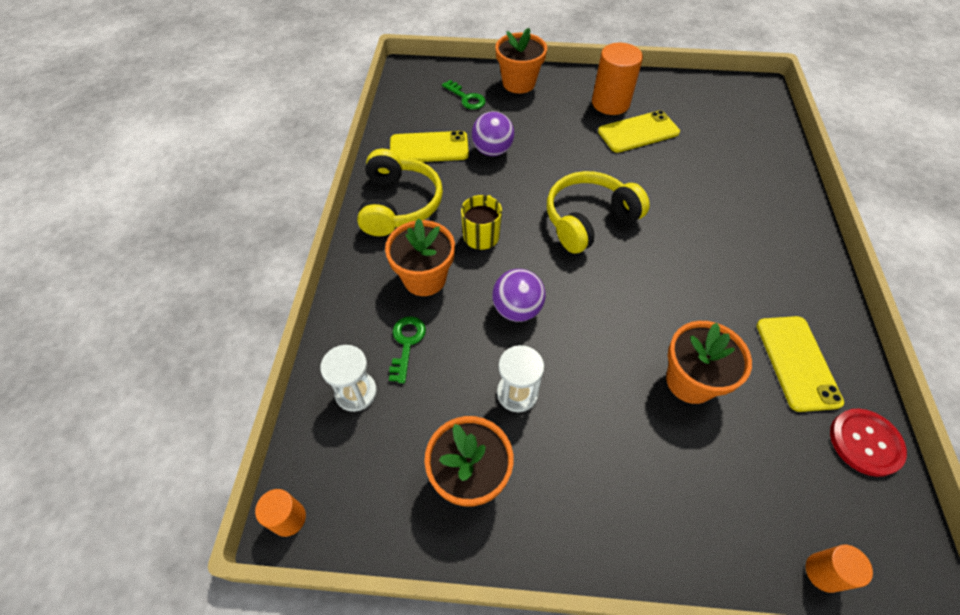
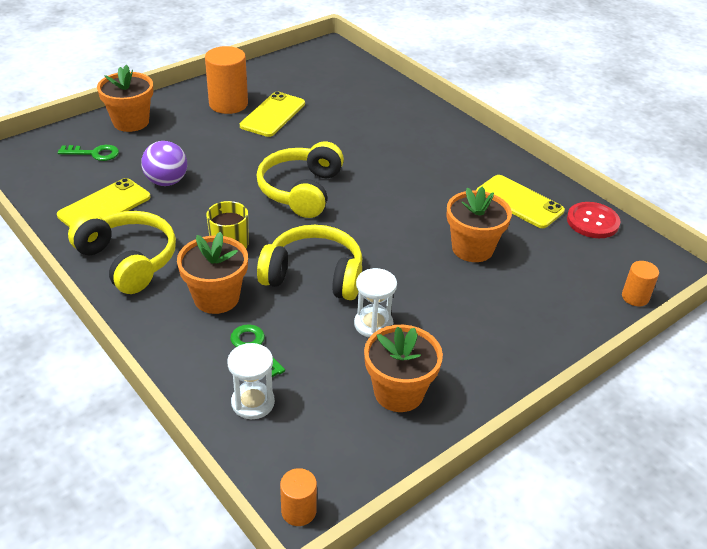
camera: 45 degrees left, 15 degrees down
purple ball [492,269,546,322] -> yellow headphones [257,225,362,300]

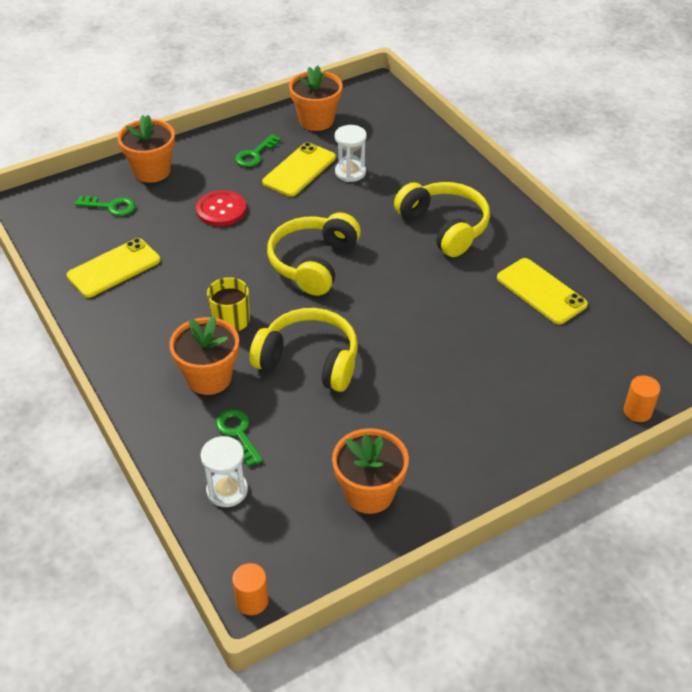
camera: 10 degrees right, 5 degrees up
yellow headphones [68,211,176,294] -> yellow headphones moved to [394,182,490,257]
purple ball [141,141,187,186] -> none
orange cylinder [205,46,248,114] -> green key [235,134,281,167]
white hourglass [354,268,397,338] -> white hourglass moved to [335,125,367,182]
orange flower pot [447,187,512,262] -> orange flower pot moved to [289,65,343,131]
red button [567,202,621,238] -> red button moved to [196,190,246,226]

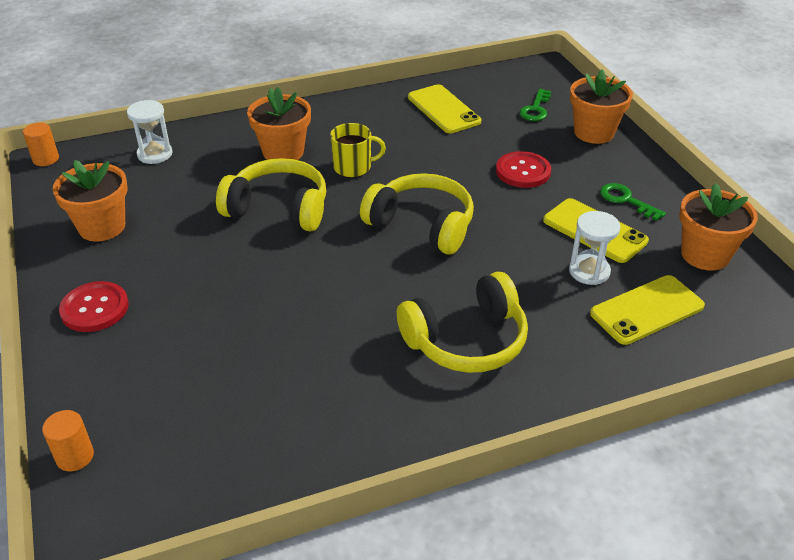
camera: 100 degrees right, 5 degrees down
green key [216,409,263,467] -> none
yellow headphones [249,308,358,392] -> yellow headphones turned 105 degrees counterclockwise [216,158,326,231]
yellow phone [497,258,588,324] -> yellow phone moved to [590,275,705,345]
none -> red button [59,281,129,332]

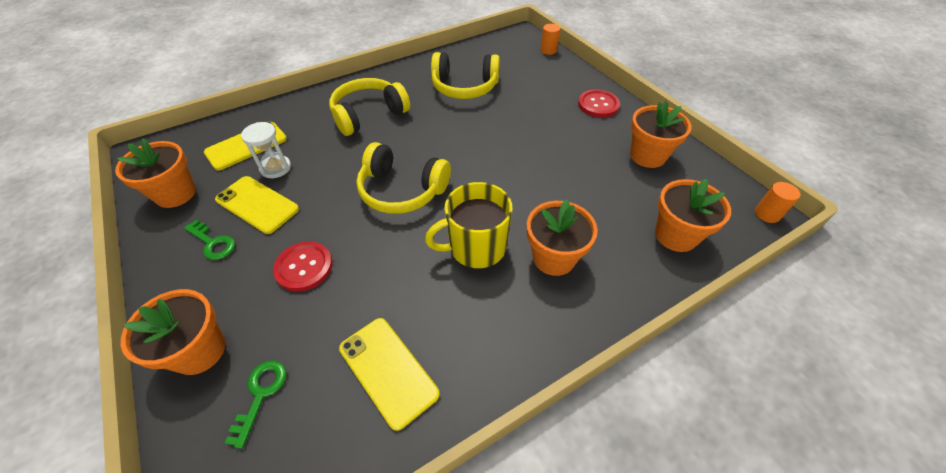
camera: 170 degrees right, 10 degrees up
white hourglass [127,100,173,164] -> orange flower pot [655,179,731,252]
yellow headphones [216,158,326,231] -> yellow headphones moved to [431,52,500,99]
yellow mug [330,123,386,178] -> yellow mug [425,182,513,268], size x1.53

